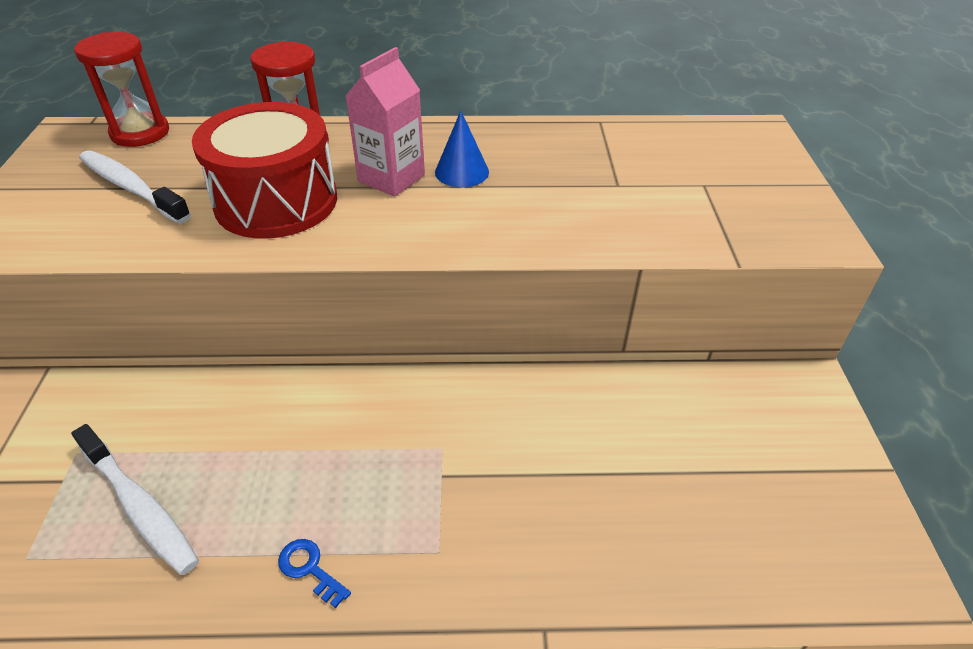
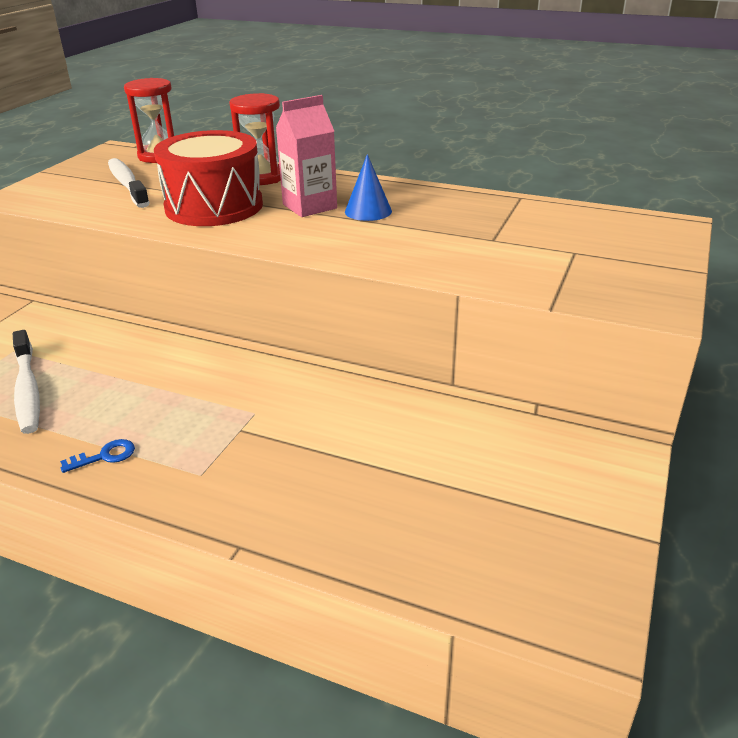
camera: 25 degrees right, 10 degrees down
blue key [278,539,351,608] -> blue key turned 90 degrees clockwise [60,439,135,473]

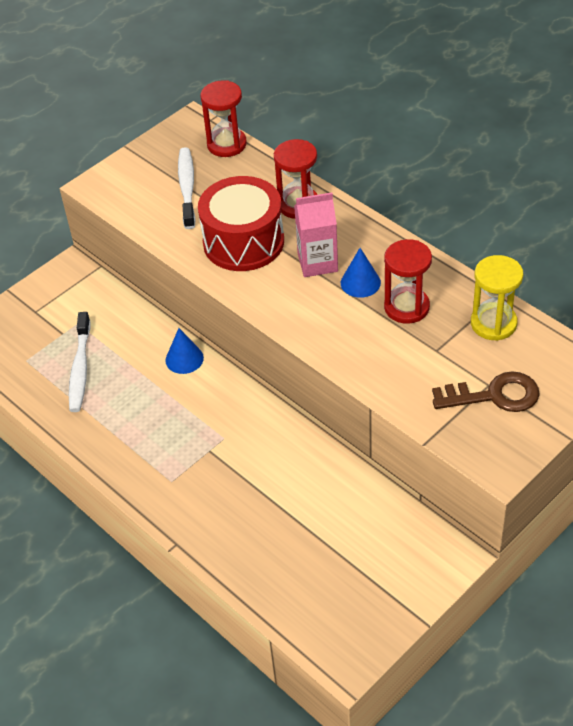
camera: 25 degrees right, 15 degrees up
blue key [60,439,135,473] -> none
none -> blue cone [165,328,204,374]
none -> red hourglass [384,239,432,324]
none -> brown key [432,371,540,412]
none -> yellow hourglass [471,255,523,341]

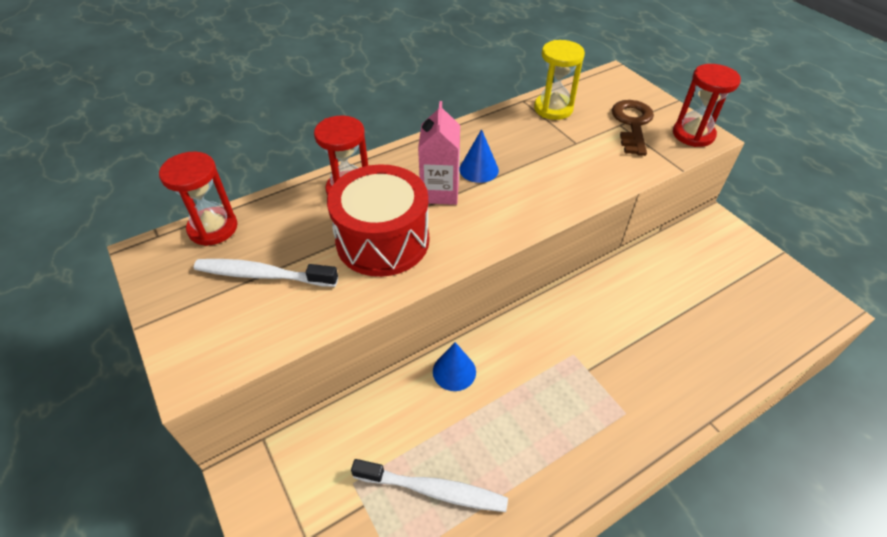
camera: 80 degrees left, 0 degrees up
red hourglass [384,239,432,324] -> red hourglass moved to [673,64,741,147]

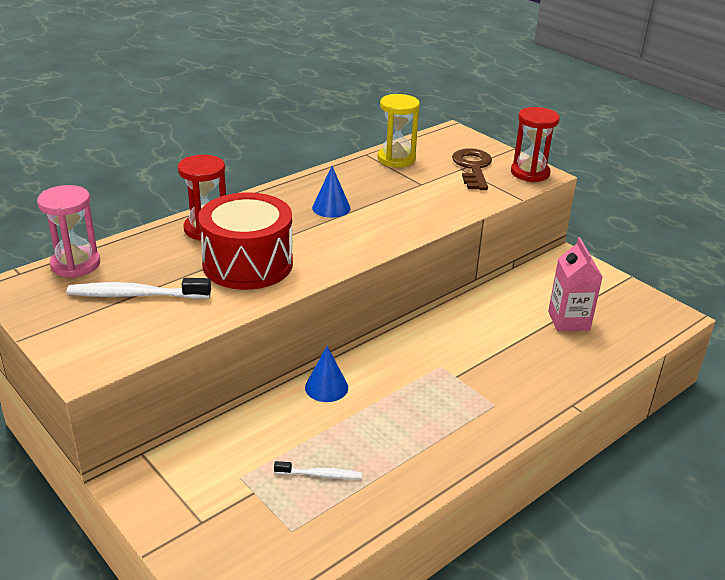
camera: 10 degrees left, 15 degrees down
red hourglass [159,151,238,246] -> pink hourglass [37,185,100,278]
white toothbrush [351,459,508,512] -> white toothbrush [274,461,362,479], size x0.58
pink carton [418,101,460,205] -> pink carton moved to [548,237,602,331]

